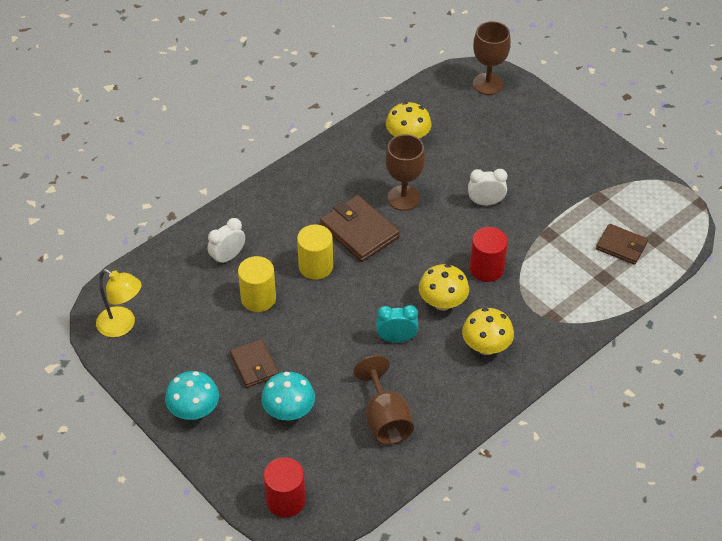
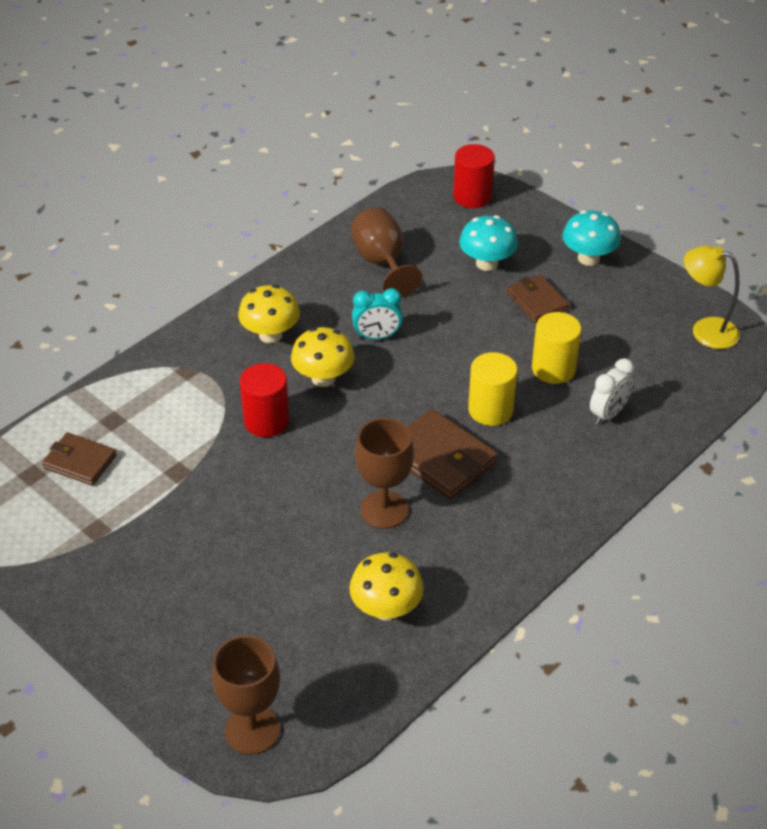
camera: 175 degrees right, 5 degrees down
white clock [468,169,507,205] -> none

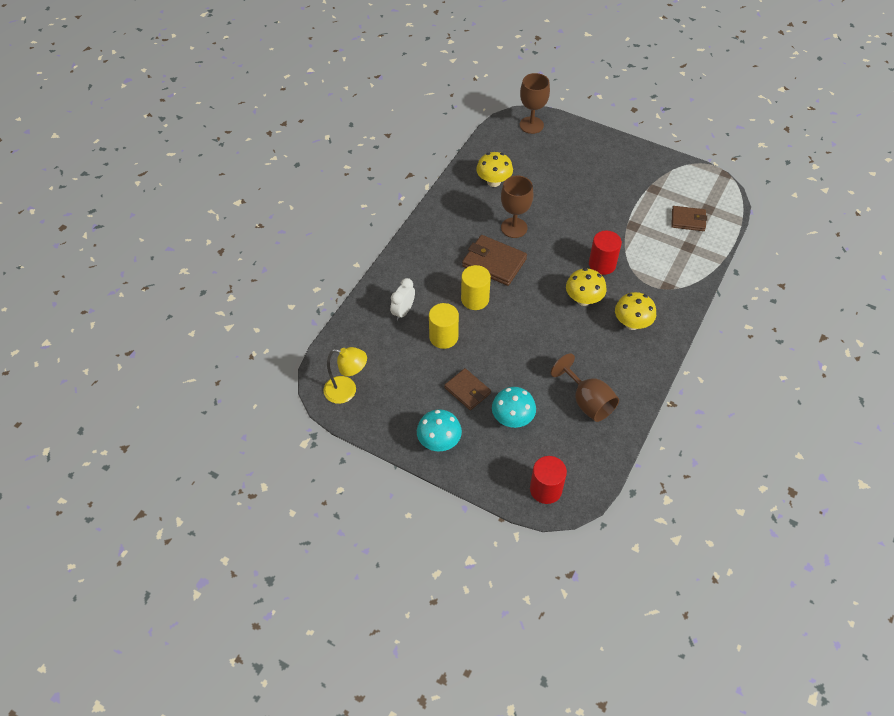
camera: 165 degrees right, 10 degrees up
turquoise clock [352,288,403,340] -> none

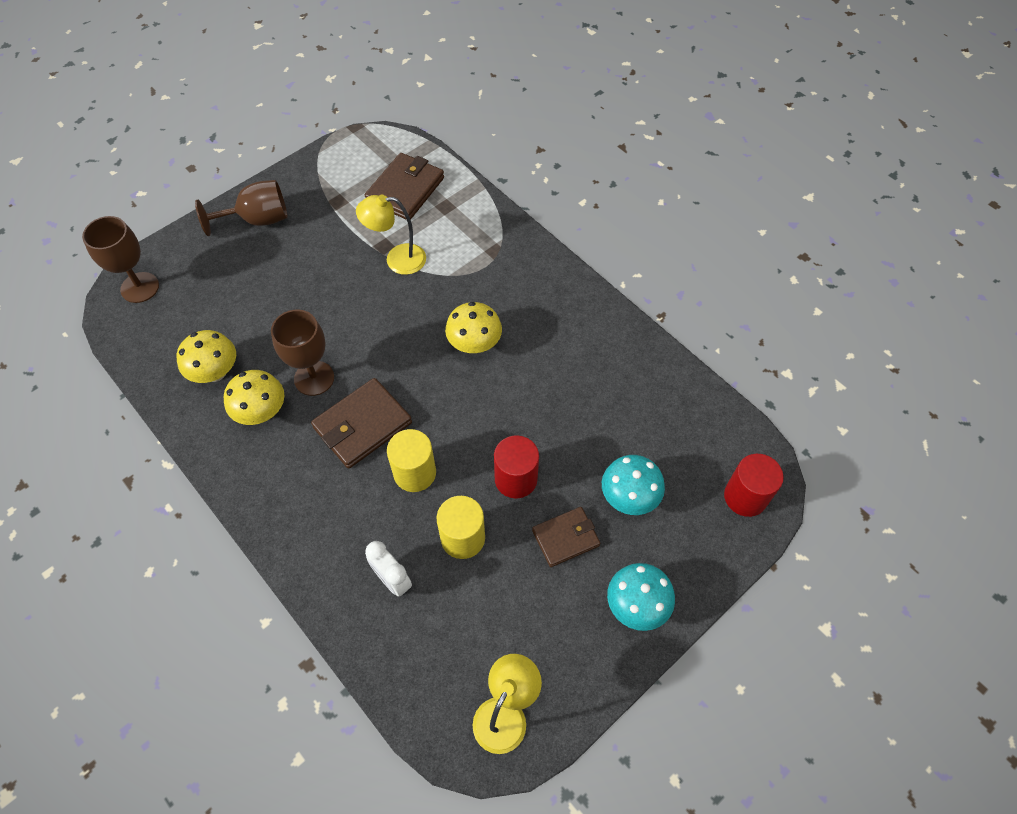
camera: 70 degrees left, 5 degrees up
brown goblet [551,353,619,422] -> brown goblet moved to [195,180,288,236]
red cylinder [589,231,622,275] -> red cylinder moved to [494,435,539,498]
yellow mushroom [615,292,656,330] -> yellow mushroom moved to [224,370,284,425]
brown wallet [672,206,707,231] -> brown wallet [365,153,444,220], size x1.54
none -> yellow lamp [356,195,426,275]

